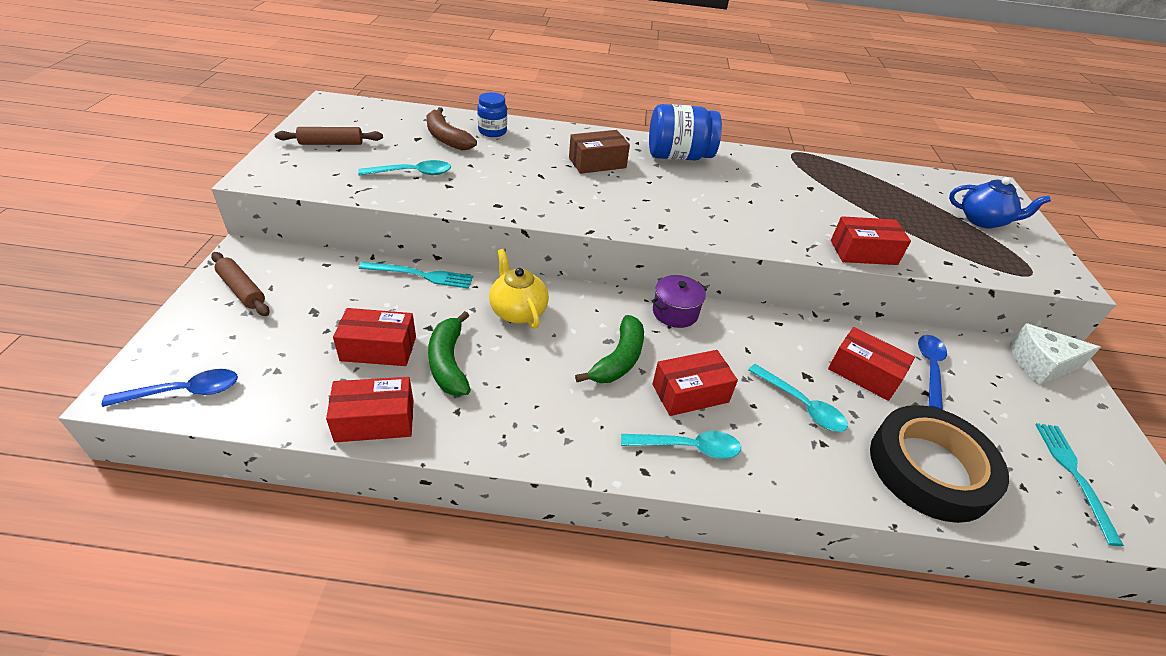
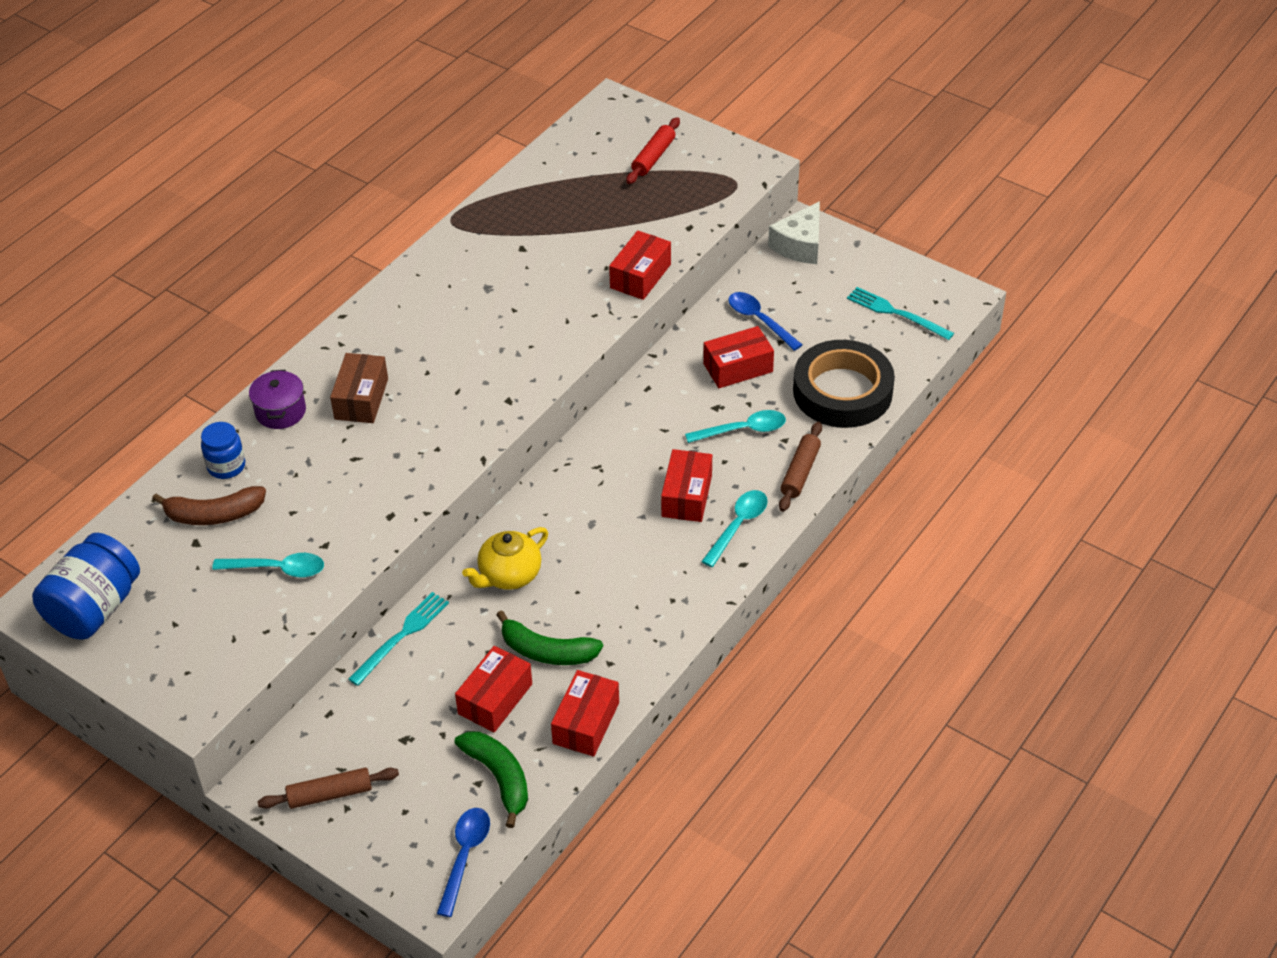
camera: 55 degrees left, 5 degrees up
brown rolling pin [275,127,383,145] -> brown rolling pin moved to [779,422,822,512]
turquoise spoon [358,160,451,176] -> turquoise spoon turned 75 degrees clockwise [212,553,324,578]
yellow teapot [489,249,549,329] -> yellow teapot turned 45 degrees counterclockwise [462,527,548,590]
green banana [575,315,644,383] -> green banana moved to [454,731,528,828]
blue jar [649,104,722,160] -> blue jar moved to [32,533,140,639]
purple pot [651,275,707,328] -> purple pot moved to [249,370,306,429]
blue teapot [949,177,1051,229] -> red rolling pin [626,117,680,184]

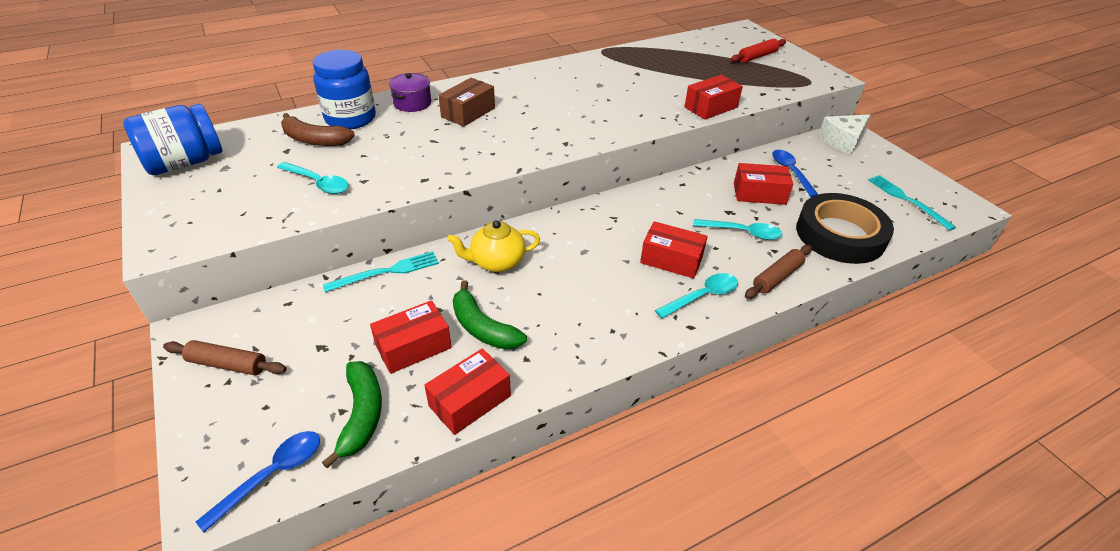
camera: 25 degrees right, 5 degrees down
blue jar [201,422,245,479] -> blue jar [313,50,376,129], size x1.74
red box [661,449,712,522] -> red box turned 75 degrees clockwise [640,221,708,279]

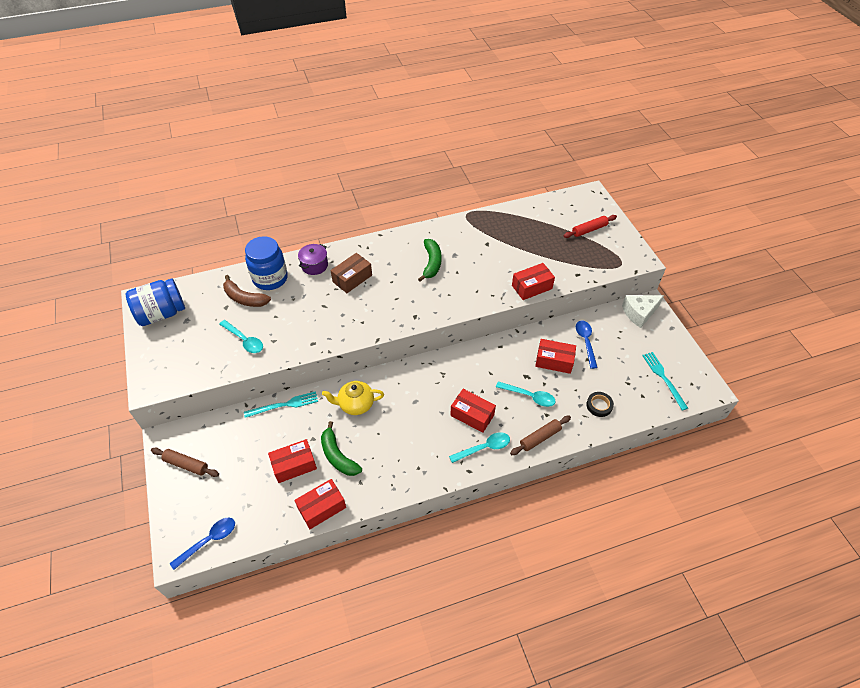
camera: 10 degrees right, 10 degrees up
green banana [322,361,382,469] -> green banana moved to [418,239,442,282]
black tape [796,193,894,264] -> black tape [586,392,614,417], size x0.42

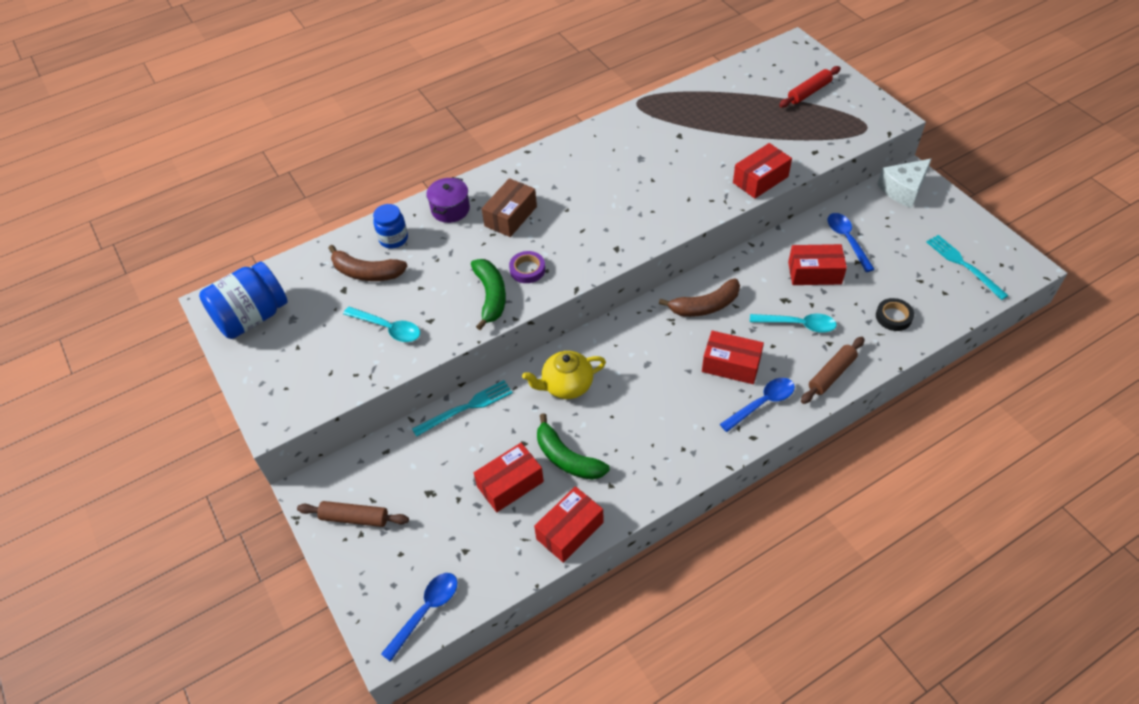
camera: 10 degrees left, 0 degrees up
blue jar [245,236,288,290] -> blue jar [373,204,408,249], size x0.58
green banana [418,239,442,282] -> green banana moved to [471,259,506,330]
turquoise spoon [449,432,510,463] -> blue spoon [720,378,795,432]
none -> purple tape [509,251,545,283]
none -> brown banana [659,278,740,317]

